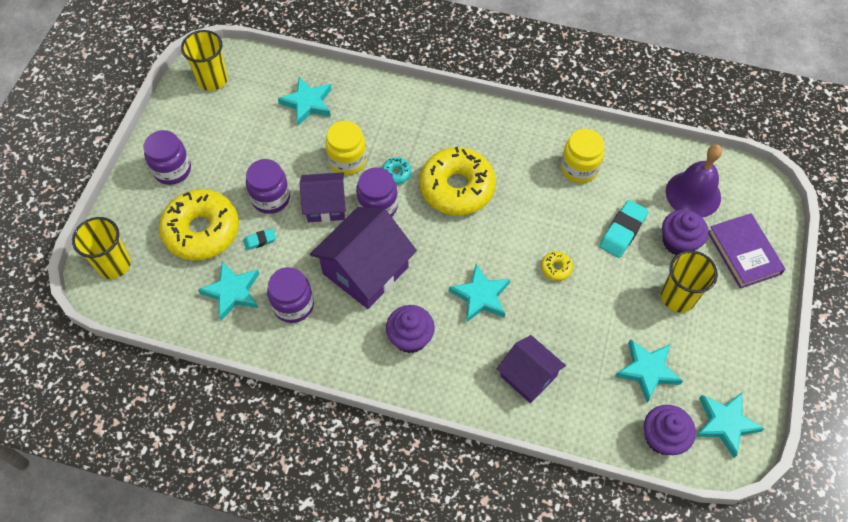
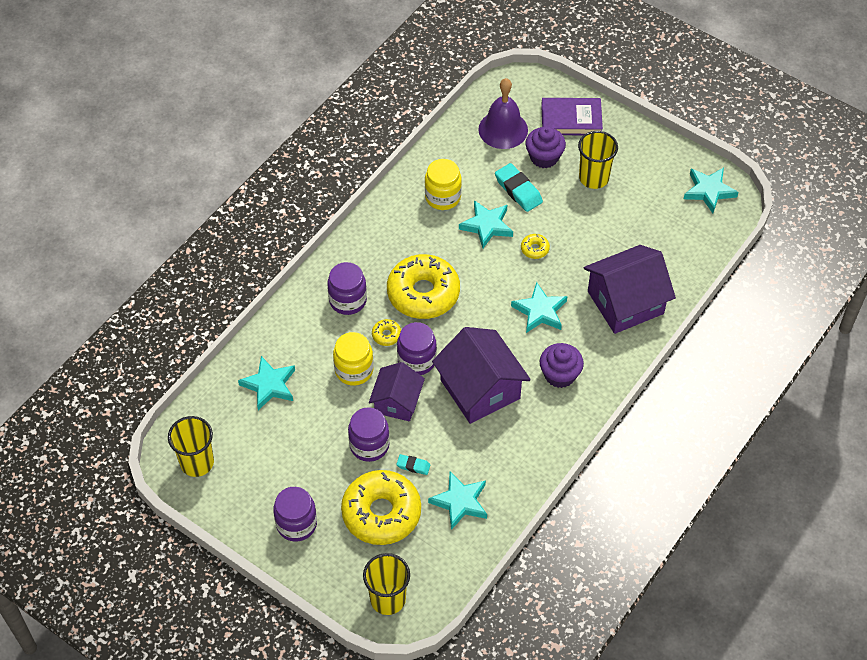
camera: 70 degrees left, 5 degrees down
turquoise eraser [243,228,276,250] -> turquoise eraser turned 75 degrees counterclockwise [396,454,430,475]
purple jar [267,267,314,323] -> purple jar moved to [327,262,367,315]
turquoise donut [382,157,412,184] -> yellow donut [372,319,401,346]
purple house [497,335,566,403] -> purple house [583,245,676,334], size x1.61
turquoise star [615,339,683,403] -> turquoise star moved to [459,200,513,248]
purple cupcake [644,405,696,455] -> none

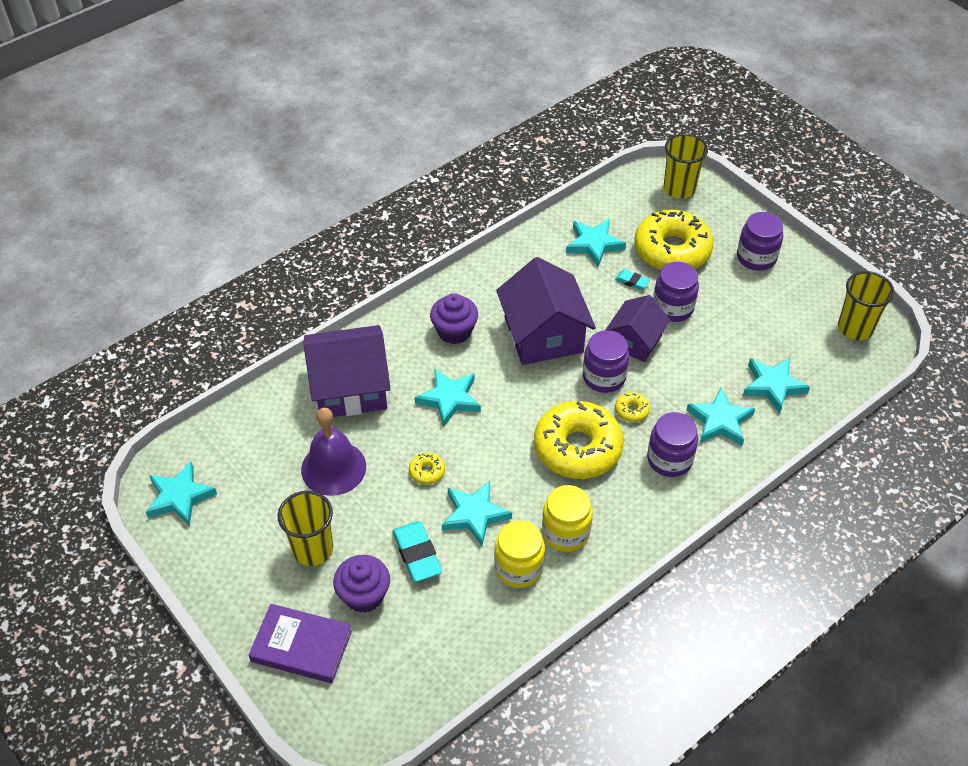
camera: 165 degrees left, 5 degrees down
yellow jar [333,332,374,386] -> yellow jar moved to [542,485,593,552]
purple bell [478,78,528,149] -> purple bell moved to [301,408,366,496]
none -> turquoise star [687,387,755,446]

